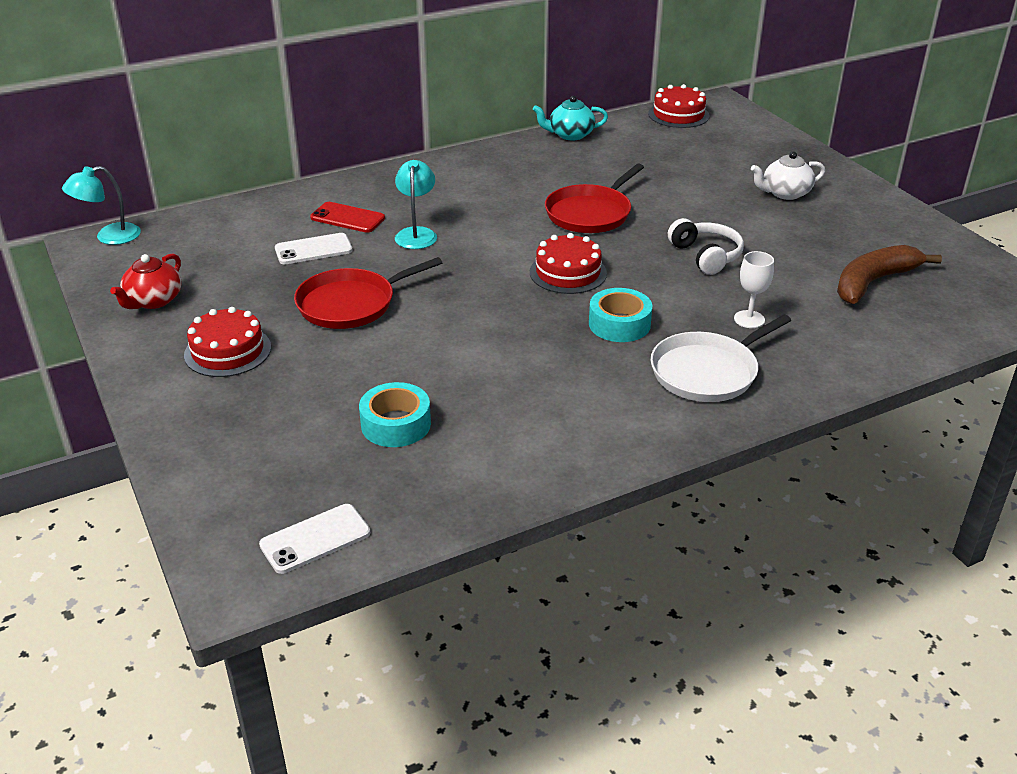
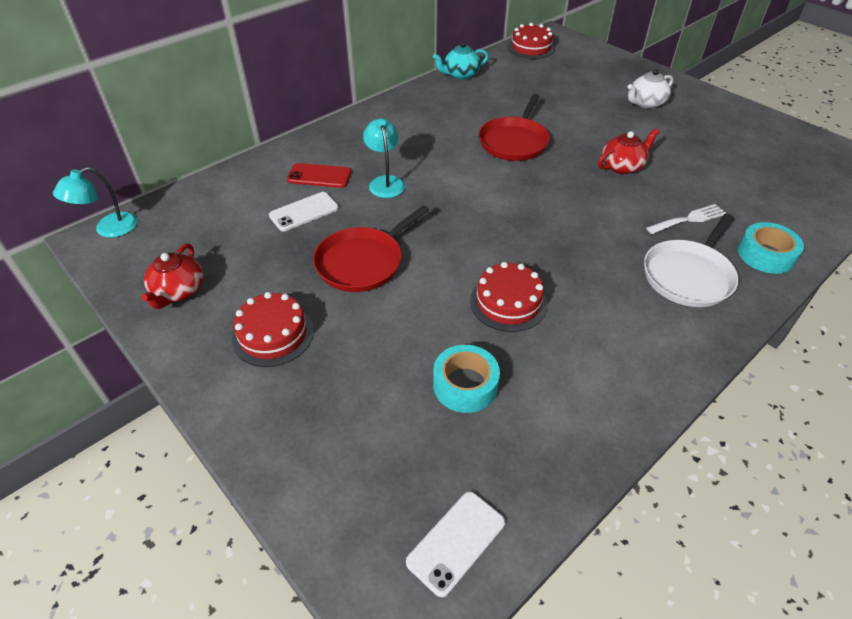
camera: 15 degrees left, 10 degrees up
red cake [530,233,607,294] -> red cake moved to [470,262,547,332]
turquoise tape [589,288,652,342] -> turquoise tape moved to [738,222,804,274]
white headphones [668,218,744,275] -> red teapot [598,128,660,174]
white goblet [734,251,774,328] -> white fork [646,204,726,234]
brown banana [837,245,942,304] -> none

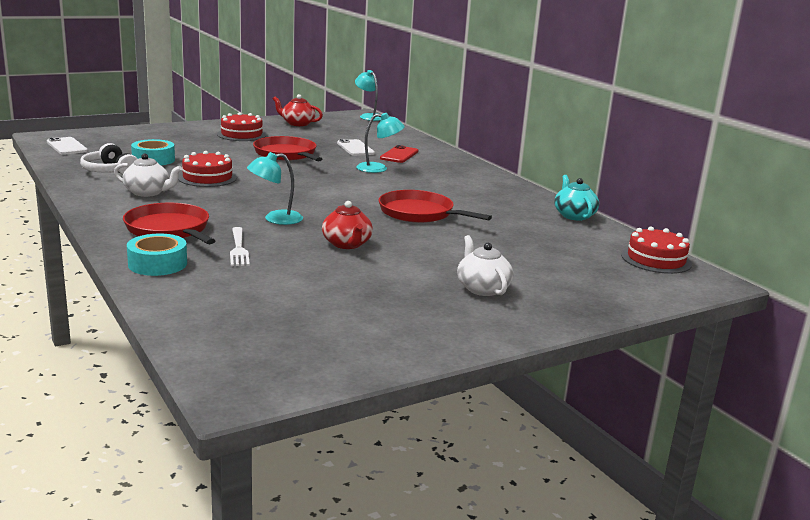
camera: 100 degrees right, 25 degrees down
white pan [644,213,739,307] -> red pan [123,203,216,244]
none -> white headphones [80,143,138,175]
none -> white teapot [114,153,182,197]
none -> turquoise lamp [247,152,303,225]

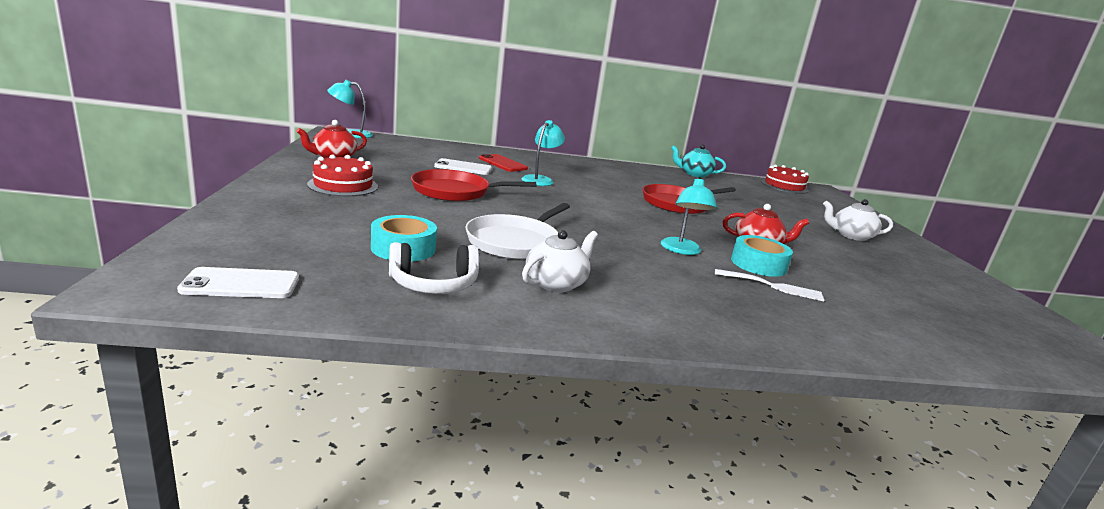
camera: 65 degrees left, 0 degrees up
red pan [123,203,216,244] -> none
turquoise tape [127,234,187,276] -> turquoise tape moved to [731,235,793,277]
red cake [178,151,237,187] -> white pan [465,203,570,259]

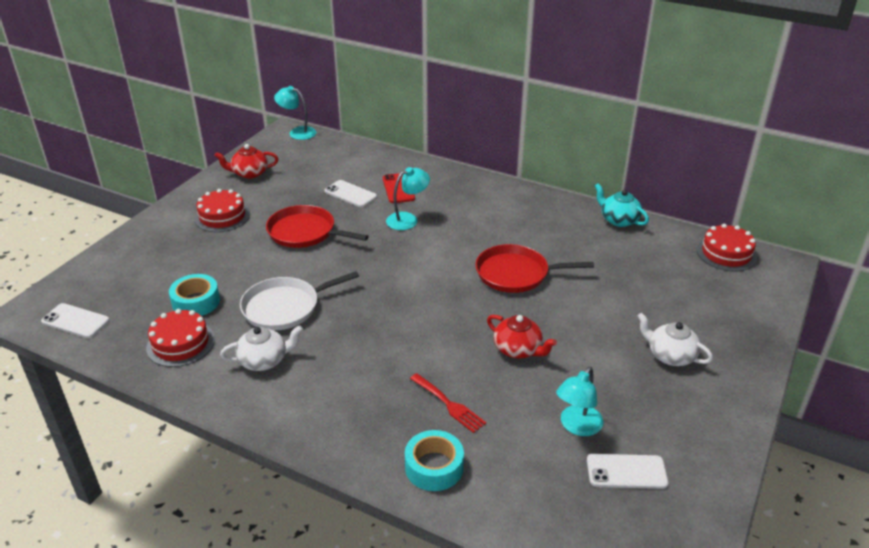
camera: 35 degrees right, 15 degrees up
white headphones [389,242,479,294] -> red cake [146,309,215,367]
turquoise lamp [661,177,717,255] -> turquoise lamp moved to [556,367,603,436]
white fork [715,269,824,301] -> red fork [410,373,486,433]
turquoise tape [731,235,793,277] -> turquoise tape moved to [405,430,464,491]
none -> white phone [587,454,668,489]

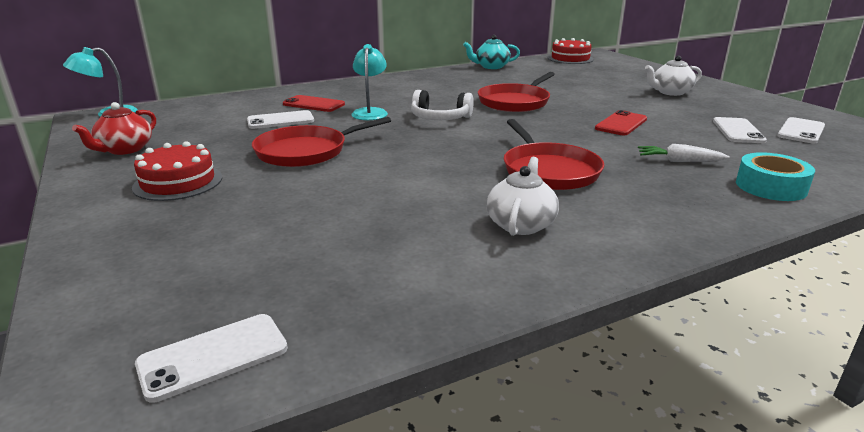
camera: 55 degrees left, 10 degrees down
red cake [146,309,215,367] -> none
turquoise tape [169,274,220,316] -> none
white pan [240,271,359,330] -> none
red fork [410,373,486,433] -> white carrot [638,144,730,162]
red teapot [487,315,557,359] -> red phone [595,110,647,136]
turquoise lamp [556,367,603,436] -> white phone [713,117,767,143]
none -> white headphones [411,90,474,120]
none -> red pan [504,119,604,190]

